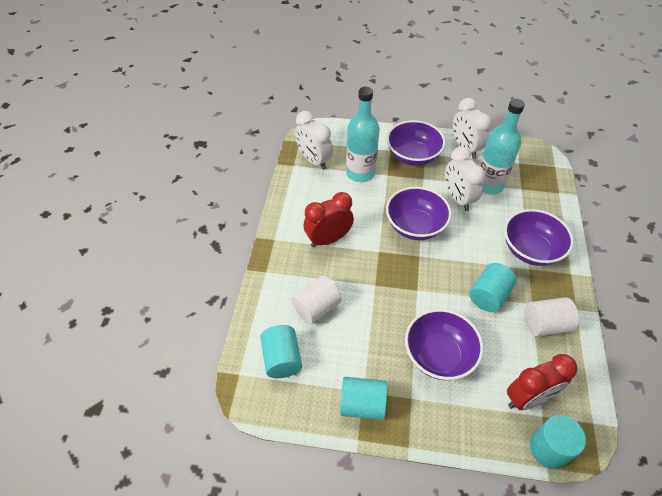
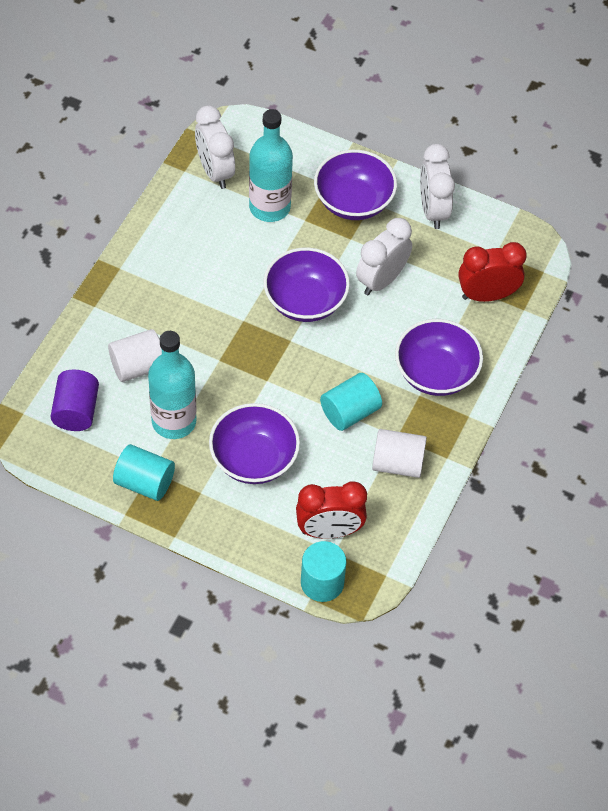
camera: 15 degrees right, 5 degrees up
turquoise cylinder [260,325,302,378] -> purple cylinder [50,370,99,431]
red clock [304,192,354,247] -> red clock moved to [458,242,527,302]
white clock [445,147,486,211] -> white clock turned 45 degrees clockwise [356,218,412,295]
turquoise bottle [479,99,525,195] -> turquoise bottle moved to [148,331,196,439]

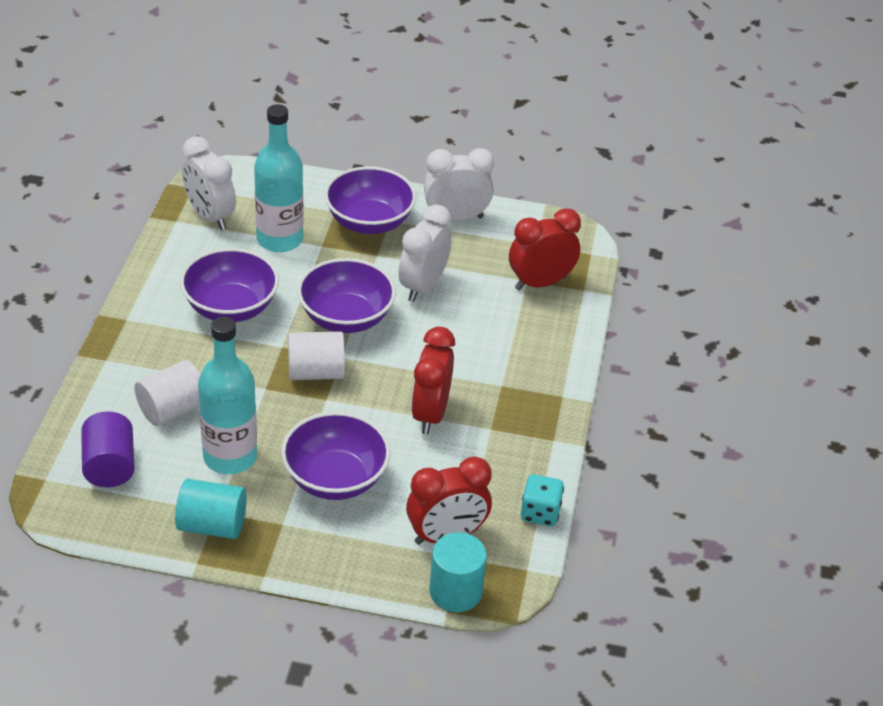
camera: 15 degrees left, 15 degrees down
turquoise cylinder [320,373,382,431] -> red clock [411,327,455,434]
white cylinder [372,429,427,478] -> white cylinder moved to [288,331,345,380]
purple bowl [395,319,483,396] -> purple bowl moved to [180,248,279,322]
white clock [420,144,455,229] -> white clock turned 105 degrees clockwise [424,148,494,221]
none -> turquoise dice [521,475,564,526]

